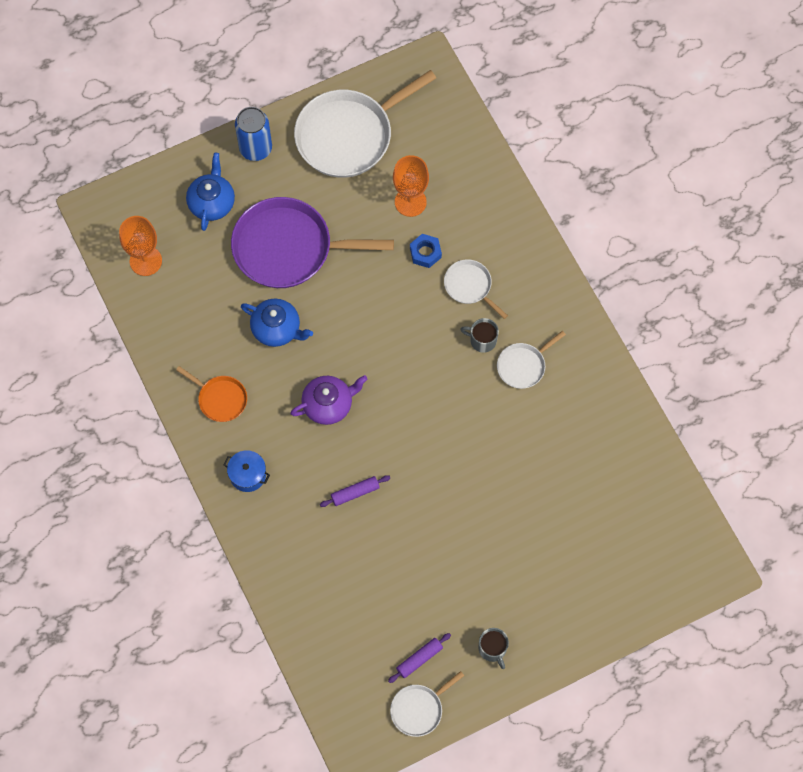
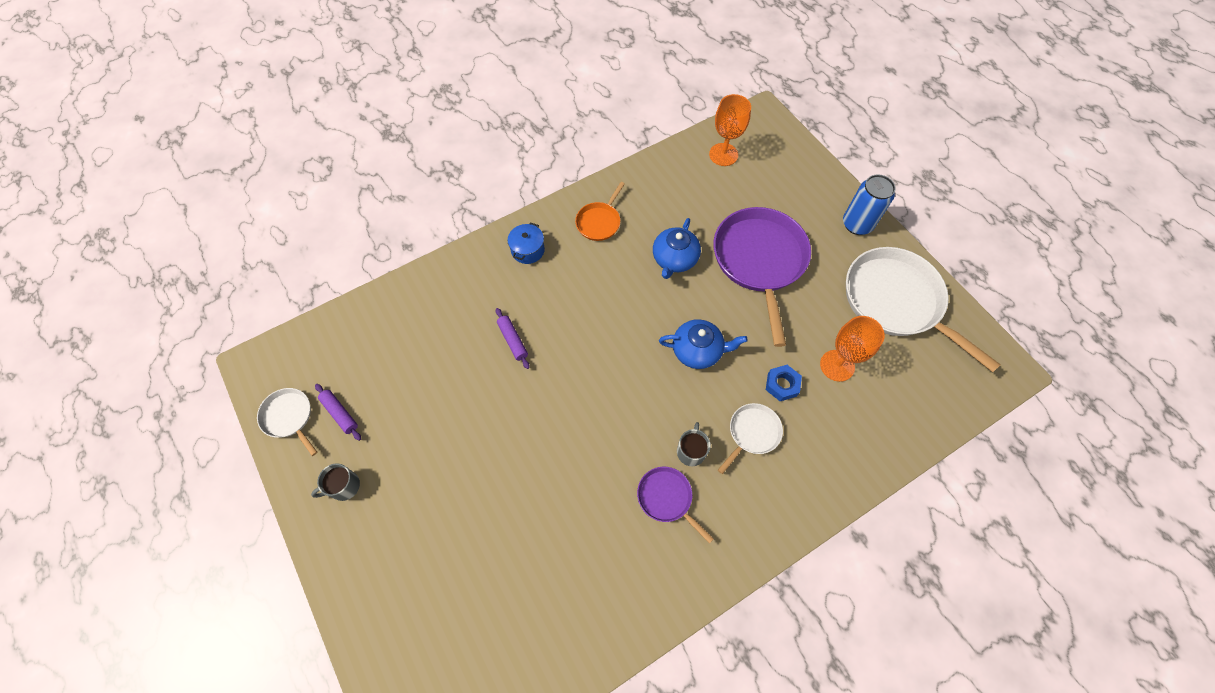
camera: 85 degrees right, 5 degrees down
blue teapot [186,153,235,231] -> blue teapot moved to [659,319,748,369]
purple teapot [290,375,368,425] -> none
white pan [497,331,566,389] -> purple pan [637,467,714,543]

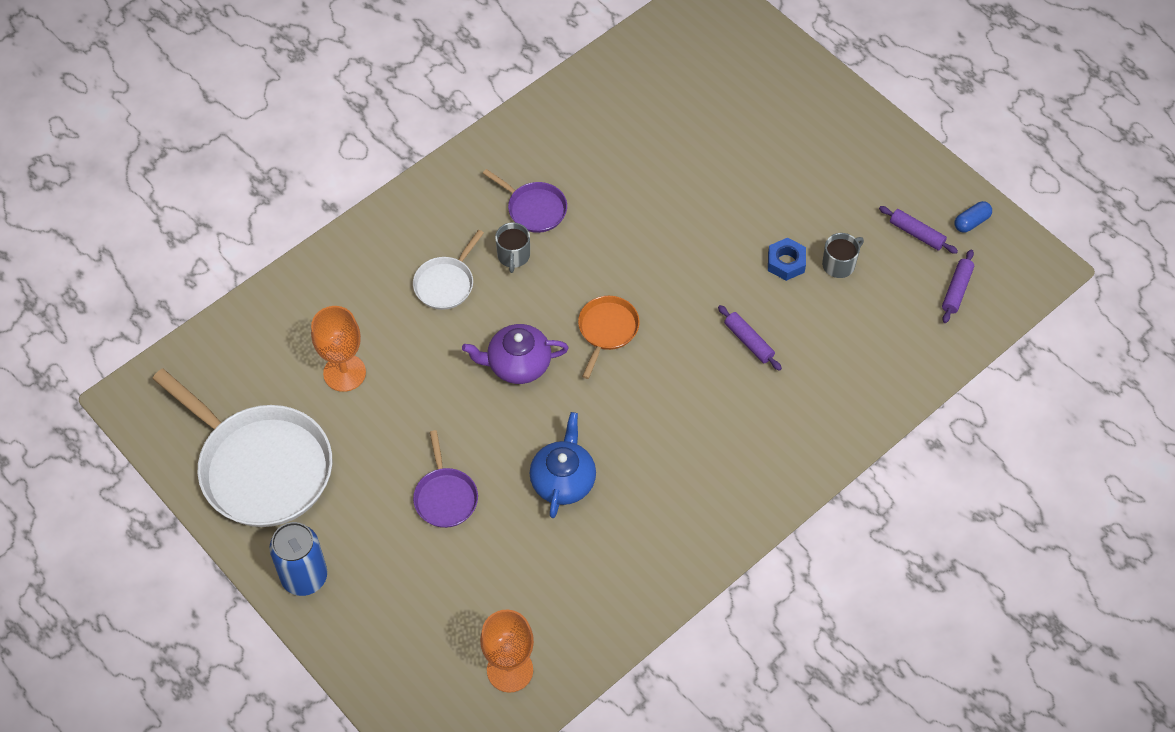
camera: 170 degrees right, 5 degrees down
white pan [257,388,317,456] -> blue capsule [955,201,992,233]
grey mug [311,463,360,501] -> grey mug moved to [822,233,864,278]
blue pot [508,223,545,264] -> none
orange pan [575,182,625,241] -> orange pan moved to [578,296,640,379]
blue teapot [659,319,748,369] -> purple teapot [462,324,569,384]
purple pan [713,207,811,347] -> purple pan [413,430,478,528], size x0.48
blue nut [766,365,802,401] -> blue nut moved to [768,238,806,281]
none -> purple rolling pin [942,250,974,323]

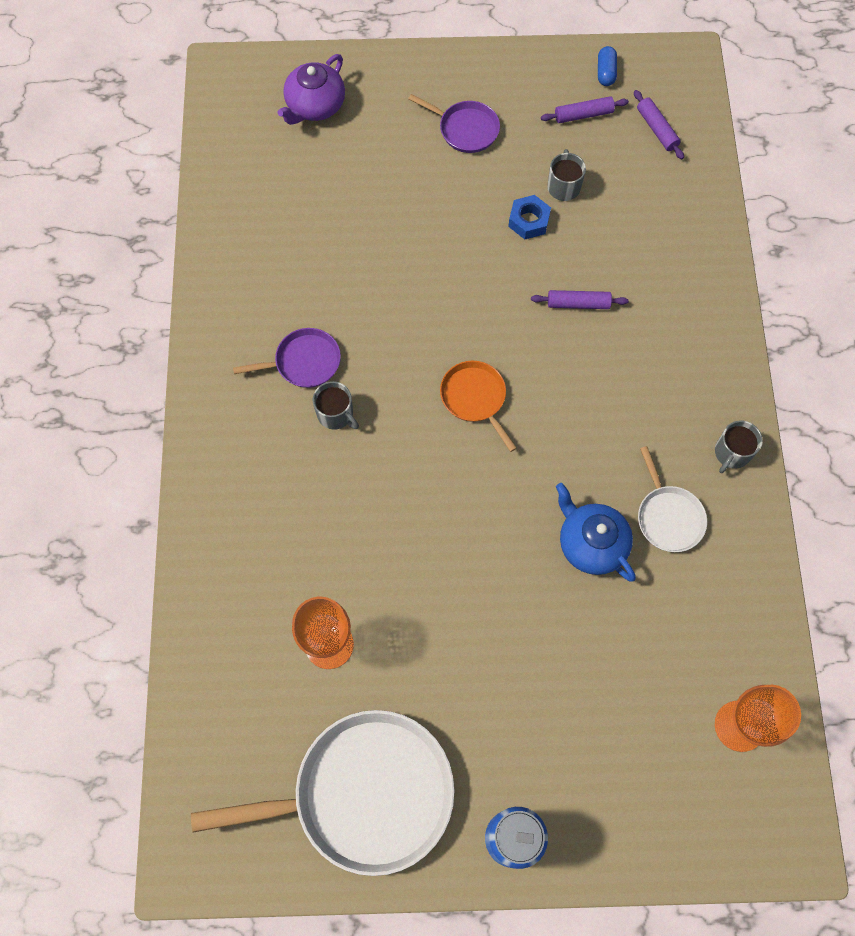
camera: 50 degrees left, 10 degrees up
white pan [413,230,484,310] -> white pan moved to [638,446,707,552]
purple pan [413,430,478,528] -> purple pan moved to [408,94,500,153]
purple teapot [462,324,569,384] -> purple teapot moved to [278,54,345,125]
none -> grey mug [715,420,763,473]

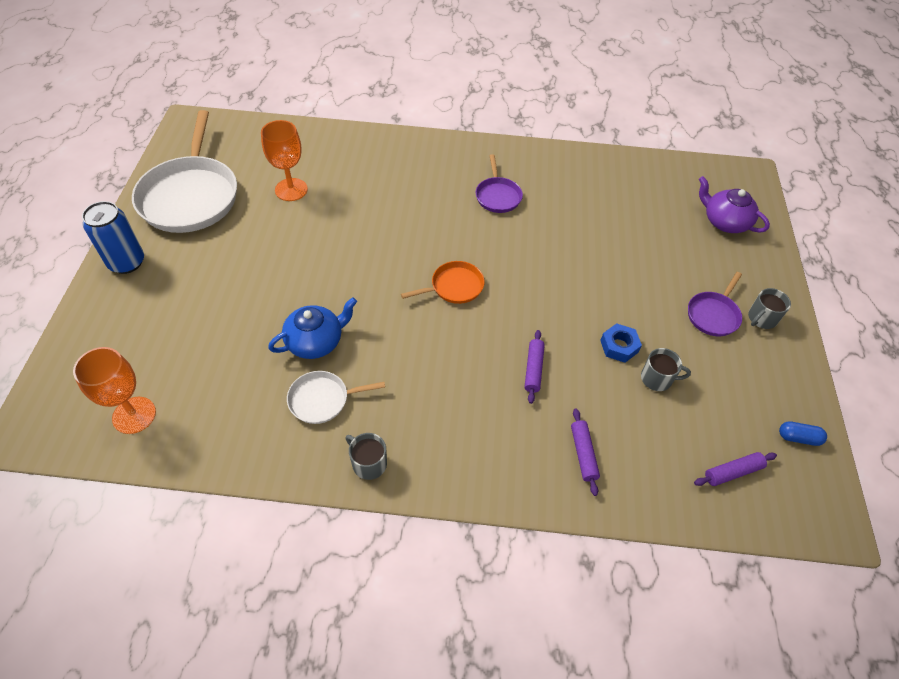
camera: 95 degrees right, 15 degrees down
grey mug [313,381,359,430] -> grey mug moved to [748,288,791,329]
purple rolling pin [541,96,629,123] -> purple rolling pin moved to [571,408,600,496]

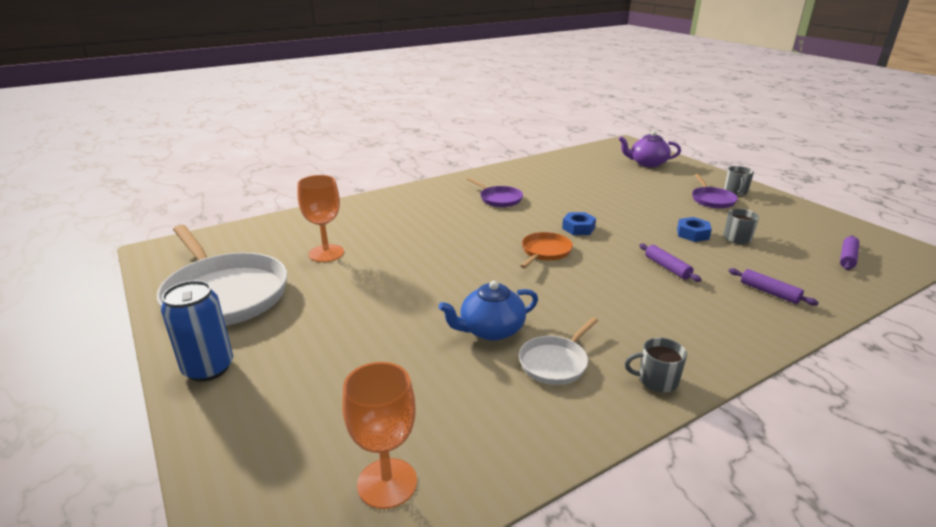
camera: 35 degrees left, 25 degrees down
blue teapot [268,297,357,359] -> blue teapot turned 135 degrees counterclockwise [438,281,538,341]
blue capsule [779,422,827,446] -> none
none -> blue nut [562,212,596,235]

